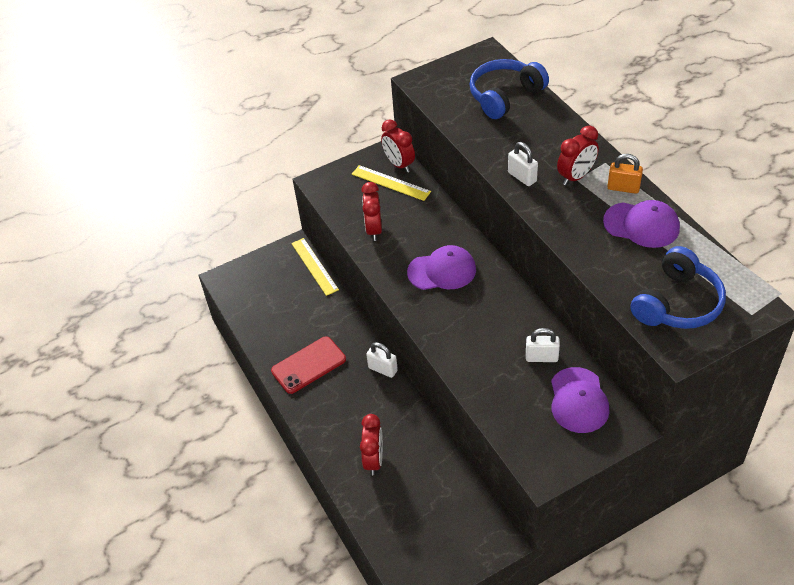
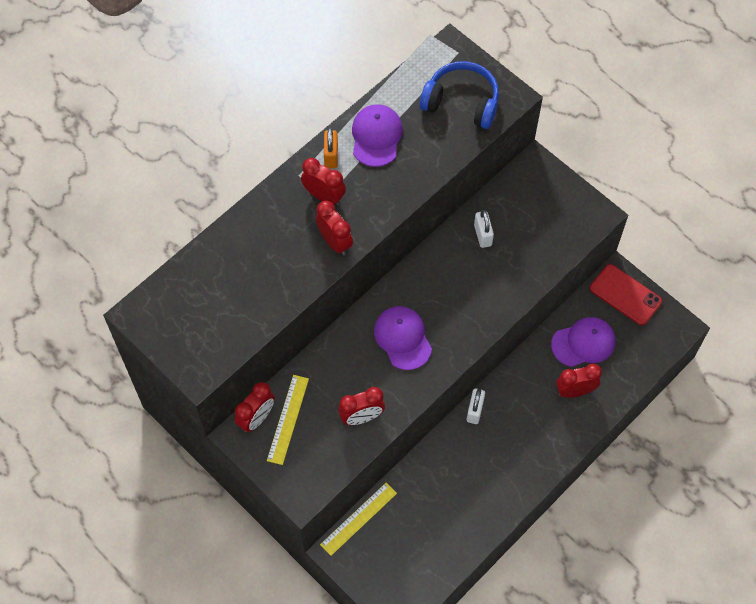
camera: 110 degrees left, 15 degrees up
red phone [271,336,346,394] -> red phone moved to [590,264,662,325]
blue headphones [469,59,549,119] -> none
white padlock [508,142,538,186] -> red clock [315,201,353,255]
purple cap [551,367,610,433] -> purple cap moved to [551,317,615,367]

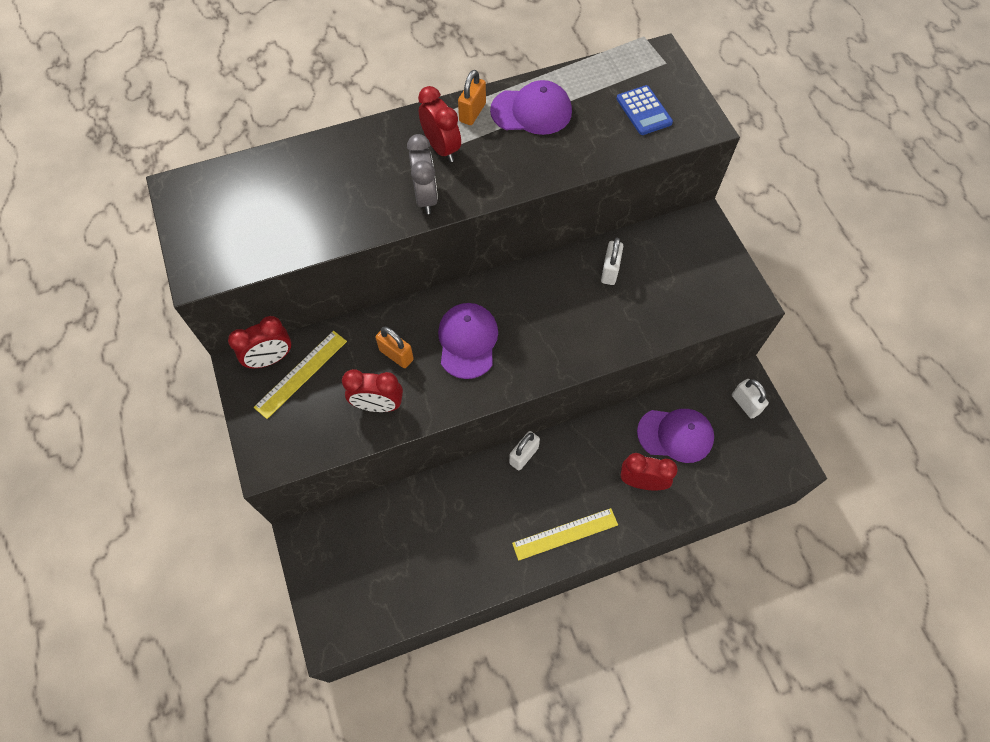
camera: 25 degrees right, 0 degrees up
red clock [315,201,353,255] -> grey clock [407,134,438,214]
yellow ruler [320,483,397,556] -> yellow ruler moved to [512,508,618,561]
purple cap [352,104,403,167] -> purple cap turned 60 degrees clockwise [490,80,572,135]
blue headphones [420,61,499,129] -> blue calculator [617,85,673,135]
red phone [590,264,662,325] -> white padlock [732,379,769,419]
none -> orange padlock [375,327,414,368]

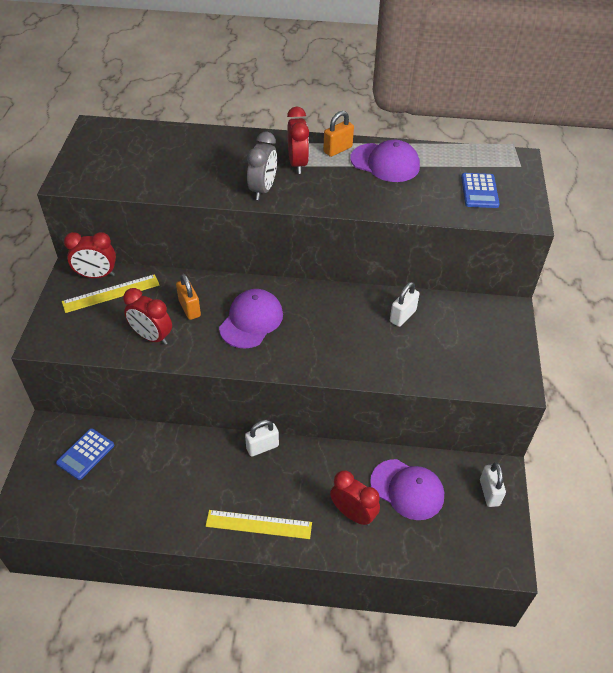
camera: 25 degrees right, 15 degrees down
none -> blue calculator [56,428,114,480]

